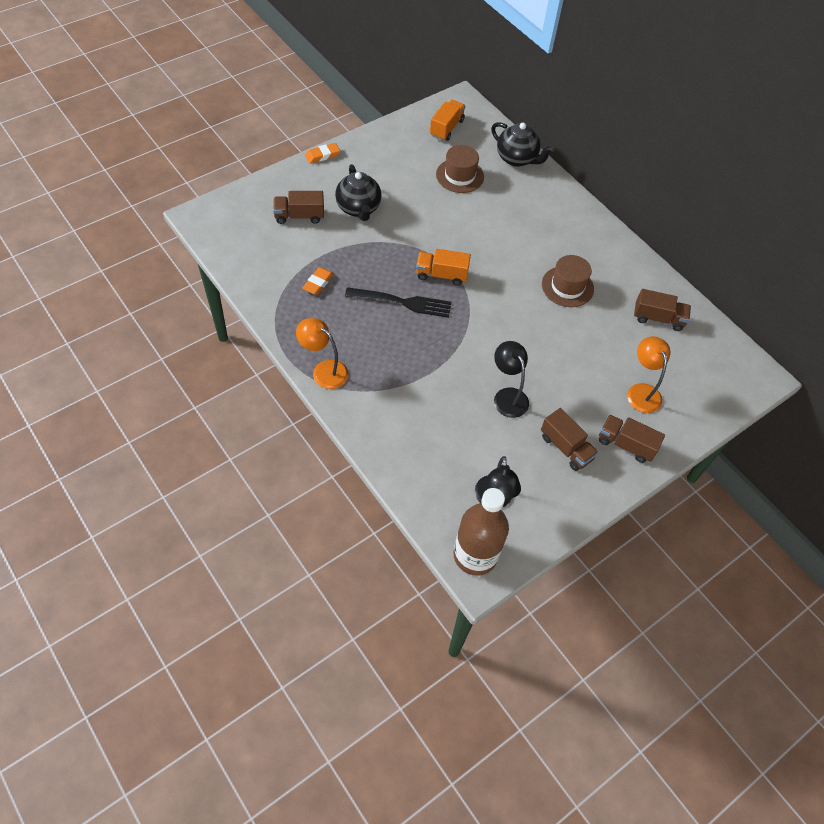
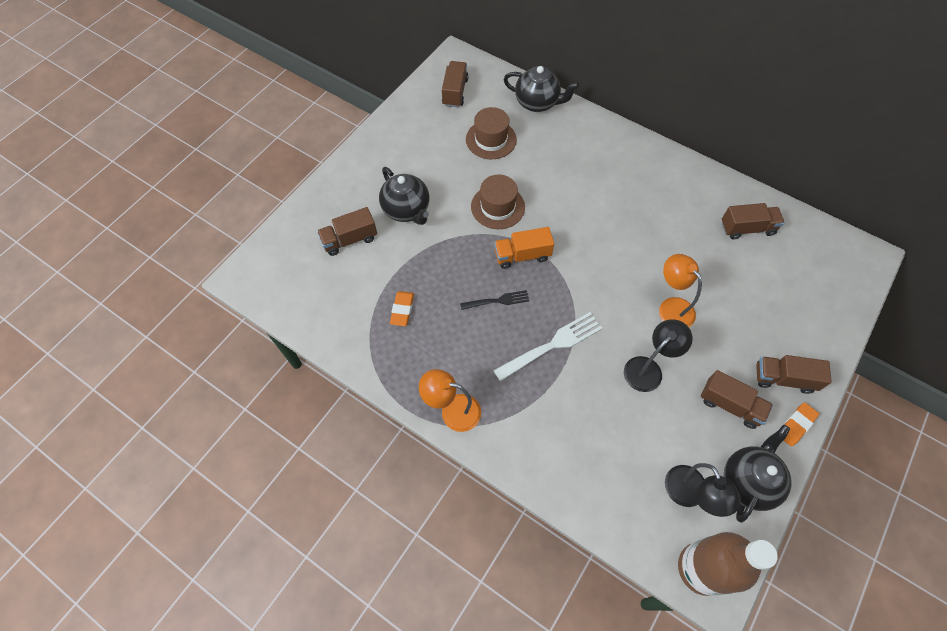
camera: 15 degrees left, 5 degrees up
orange eraser [305,143,340,164] -> orange eraser moved to [784,402,819,446]
black fork [345,287,452,318] -> black fork [460,290,529,310], size x0.60
orange truck [430,100,465,141] -> brown truck [442,61,469,108]
black lamp [494,341,529,418] -> black lamp turned 90 degrees clockwise [624,319,693,392]
brown hat [542,255,594,307] -> brown hat moved to [471,174,525,229]
orange lamp [627,336,671,413] -> orange lamp moved to [659,254,702,327]
none -> white fork [493,312,602,381]
none -> black teapot [724,425,791,523]

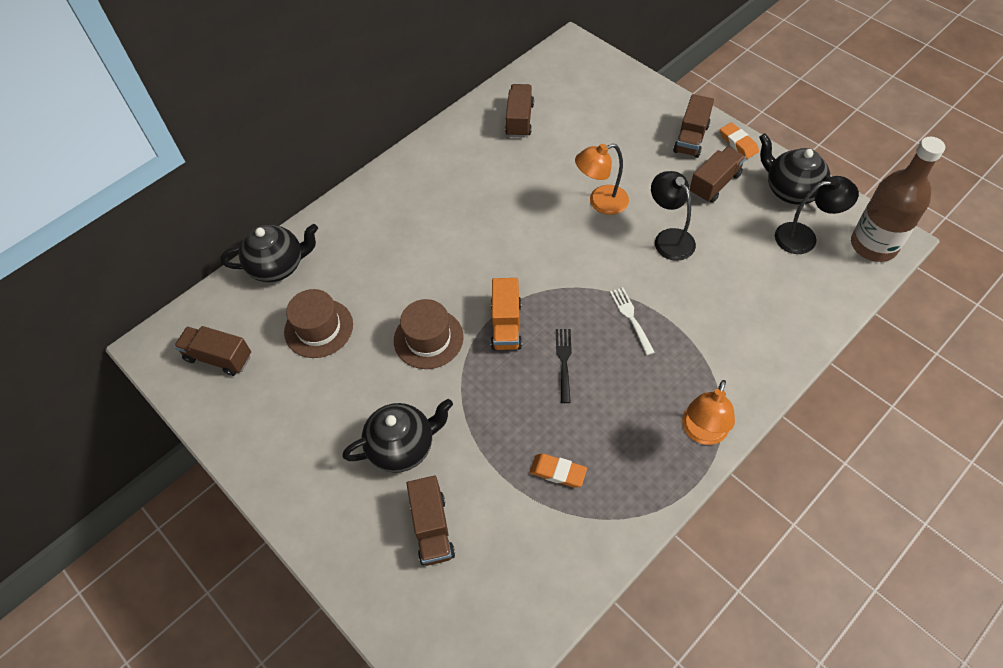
camera: 75 degrees left, 5 degrees down
white fork [493,312,602,381] -> white fork [610,287,655,355], size x0.60
black teapot [503,66,580,112] -> black teapot turned 45 degrees clockwise [220,224,318,282]

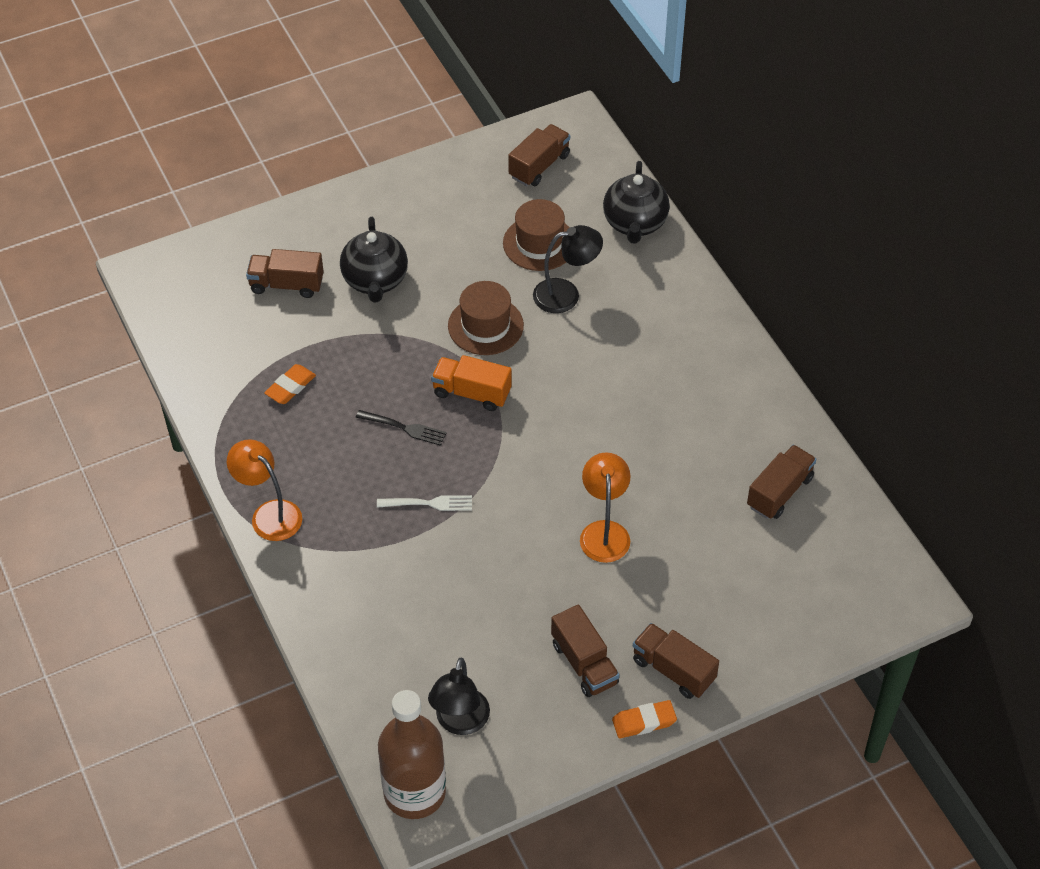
camera: 105 degrees right, 5 degrees down
brown truck [505,84,534,138] -> brown truck turned 75 degrees counterclockwise [747,445,816,519]
black lamp [651,171,696,261] -> black lamp moved to [533,225,603,313]
black teapot [759,134,830,205] -> none

